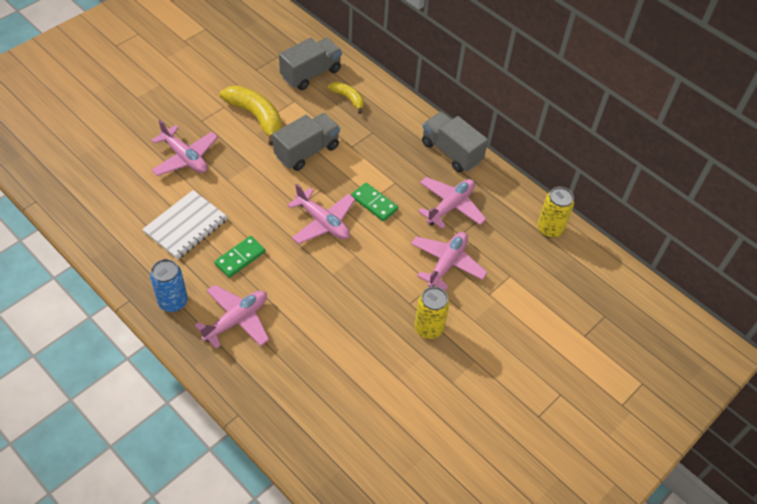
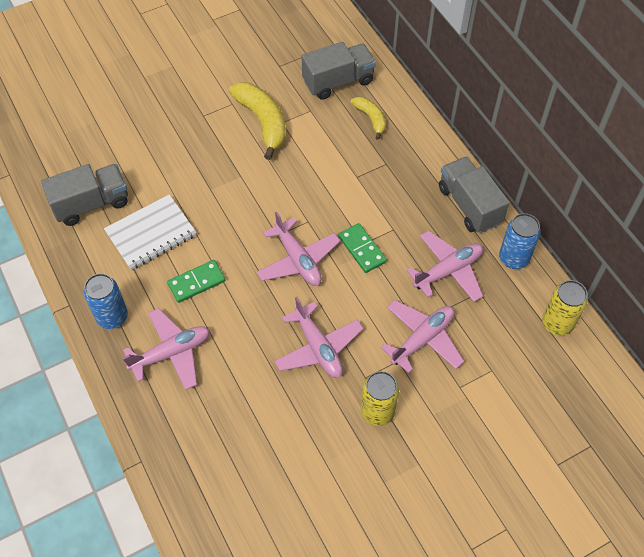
camera: 20 degrees right, 5 degrees up
pink plane [151,120,218,176] -> pink plane moved to [274,297,364,378]
grey truck [272,113,340,171] -> grey truck moved to [41,164,128,226]
none -> blue can [499,213,541,269]

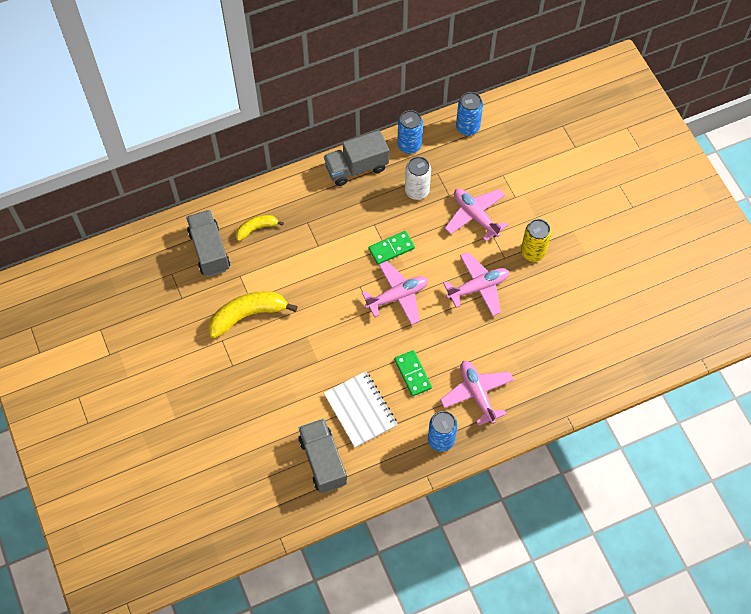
camera: 85 degrees left, 5 degrees up
pink plane [406,231,483,302] -> white can [405,157,431,200]
yellow can [542,280,588,336] -> blue can [456,92,483,136]

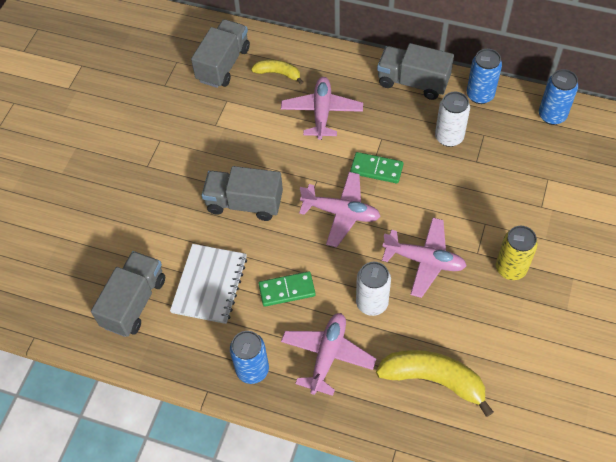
camera: 45 degrees right, 5 degrees down
yellow banana [209,291,298,339] -> yellow banana moved to [376,350,493,417]
green domino [394,350,432,396] -> green domino turned 60 degrees clockwise [258,271,316,307]
pink plane [445,189,508,241] -> pink plane moved to [281,77,363,140]
none -> grey truck [202,166,283,221]
none -> white can [356,262,391,316]

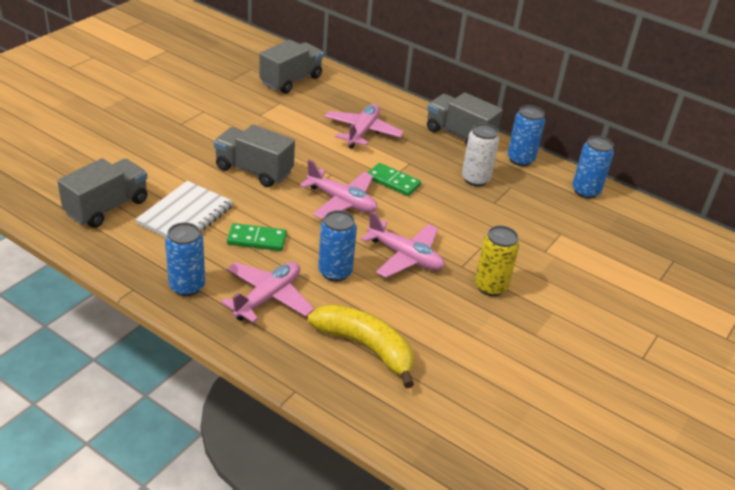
camera: 10 degrees right, 20 degrees down
yellow banana [251,60,303,84] -> none
white can [356,262,391,316] -> blue can [318,210,357,282]

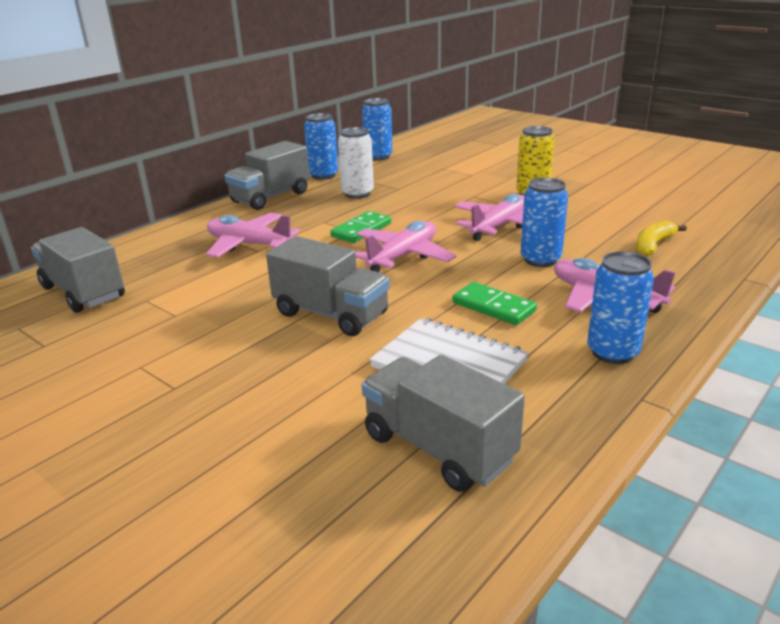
camera: 80 degrees left, 10 degrees down
grey truck [214,124,295,187] -> grey truck turned 90 degrees counterclockwise [266,236,390,336]
green domino [227,223,287,251] -> green domino turned 60 degrees counterclockwise [453,282,537,325]
yellow banana [307,304,414,388] -> yellow banana [636,221,687,256], size x0.57

